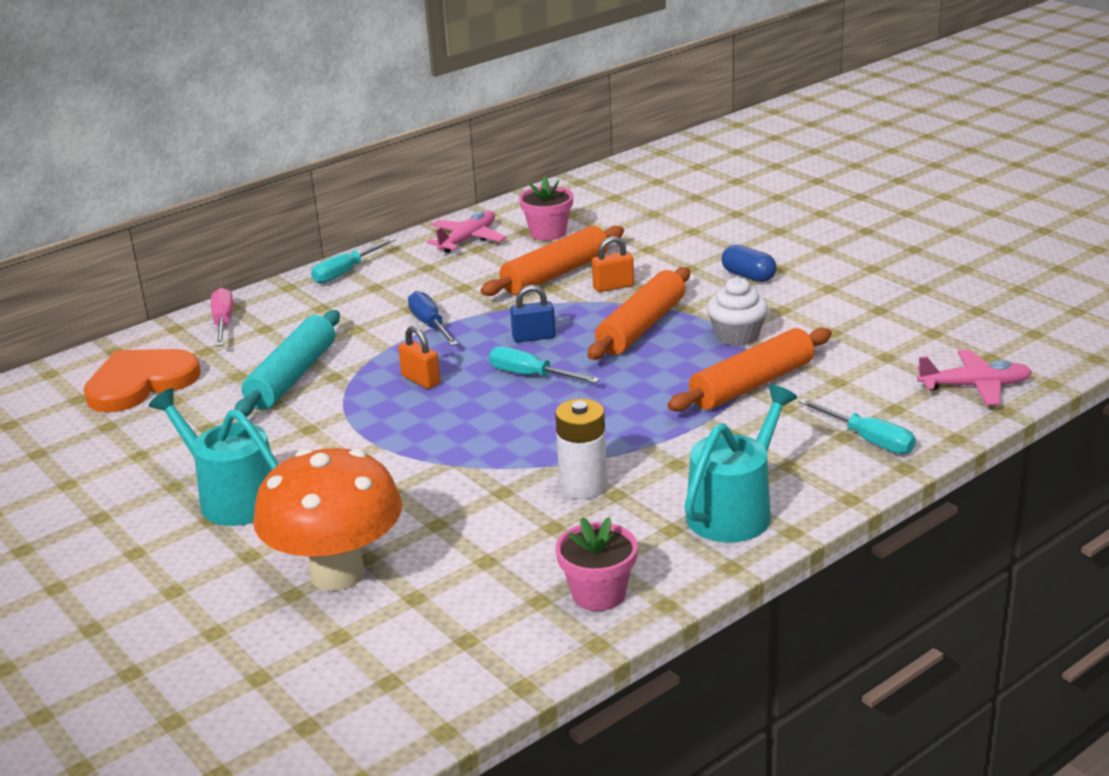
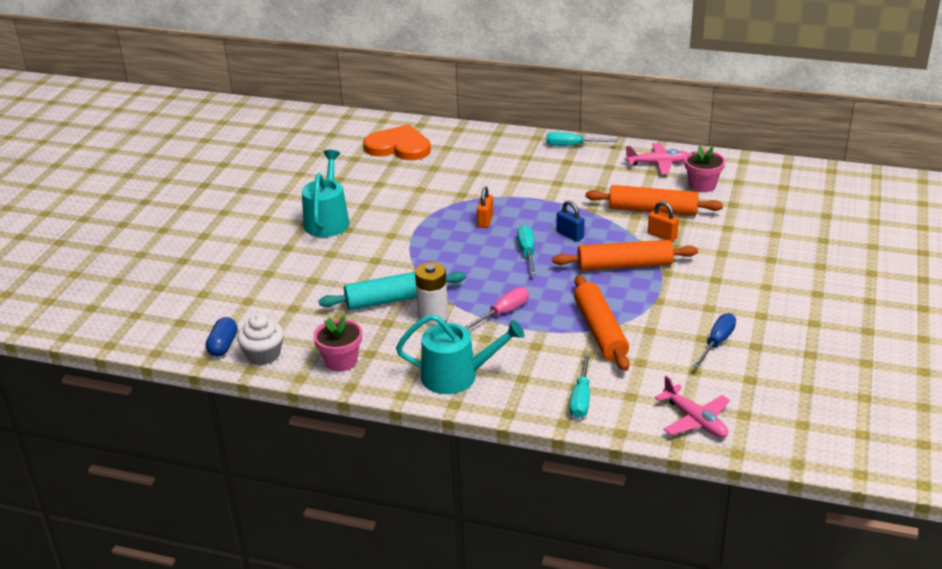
camera: 55 degrees right, 5 degrees up
pink screwdriver [211,288,234,346] -> pink screwdriver moved to [465,287,529,330]
turquoise rolling pin [234,310,340,417] -> turquoise rolling pin moved to [319,271,466,310]
orange mushroom [253,448,402,591] -> none
blue screwdriver [408,291,458,346] -> blue screwdriver moved to [693,313,736,368]
orange rolling pin [668,328,832,412] -> orange rolling pin turned 60 degrees clockwise [574,275,630,371]
white cupcake [707,277,768,346] -> white cupcake moved to [237,314,284,365]
blue capsule [721,244,777,282] -> blue capsule moved to [206,317,238,357]

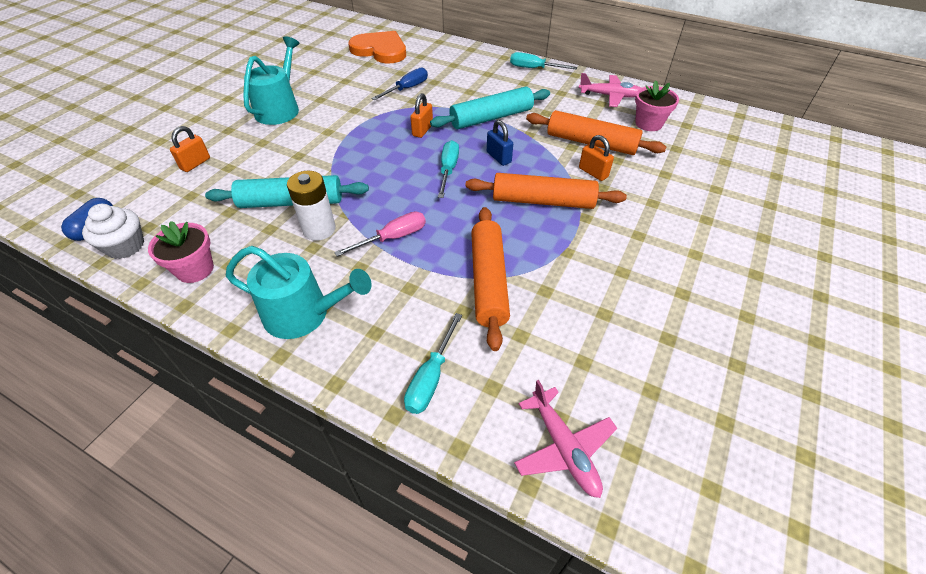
camera: 10 degrees right, 15 degrees up
blue screwdriver [693,313,736,368] -> blue screwdriver moved to [371,68,428,100]
none -> orange padlock [170,126,210,172]
none -> turquoise rolling pin [430,87,550,129]

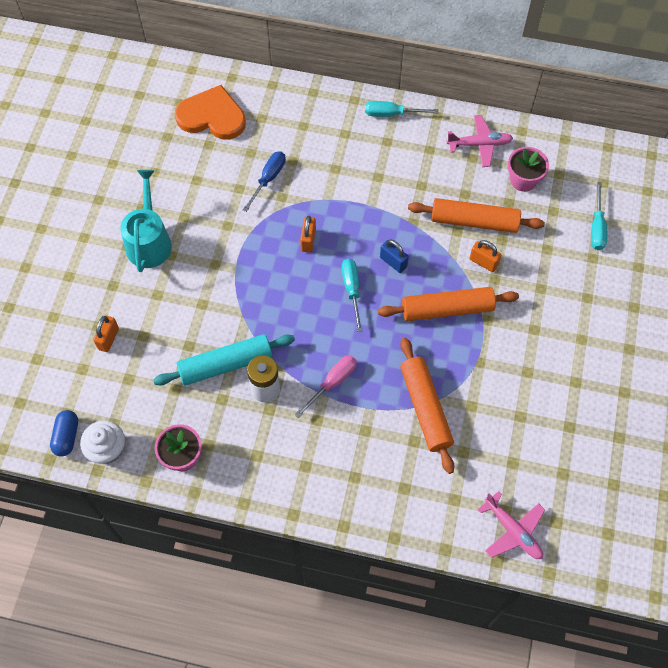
camera: 15 degrees left, 15 degrees up
turquoise watering can [226,246,371,339] -> none
turquoise screwdriver [404,313,462,414] -> turquoise screwdriver moved to [591,182,607,250]
turquoise rolling pin [430,87,550,129] -> none

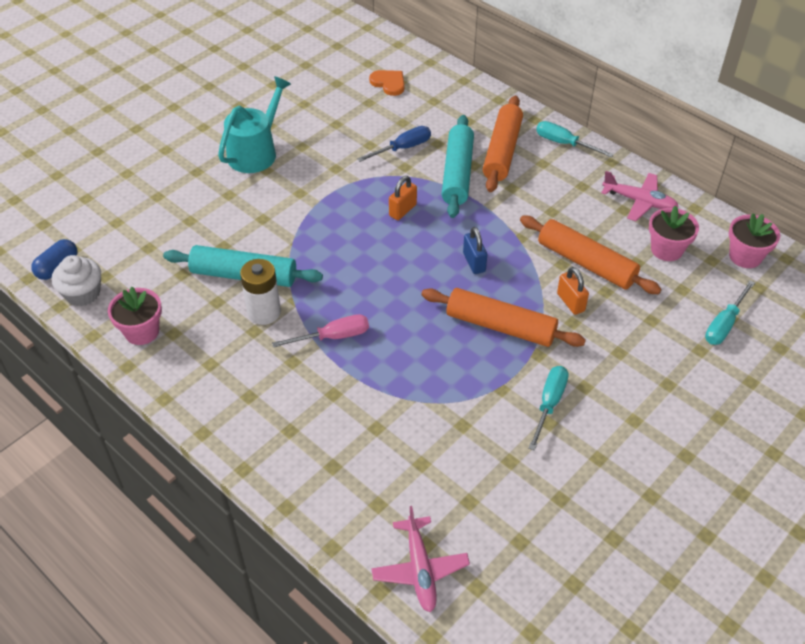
camera: 30 degrees right, 15 degrees down
orange padlock [93,315,119,352] -> none
orange heart [175,85,246,140] -> orange heart [369,70,405,96], size x0.54
turquoise screwdriver [342,259,362,332] -> turquoise screwdriver moved to [528,366,569,451]
orange rolling pin [400,338,455,474] -> orange rolling pin moved to [483,95,523,192]
none -> turquoise rolling pin [442,115,474,218]
none -> pink flower pot [729,213,780,268]

